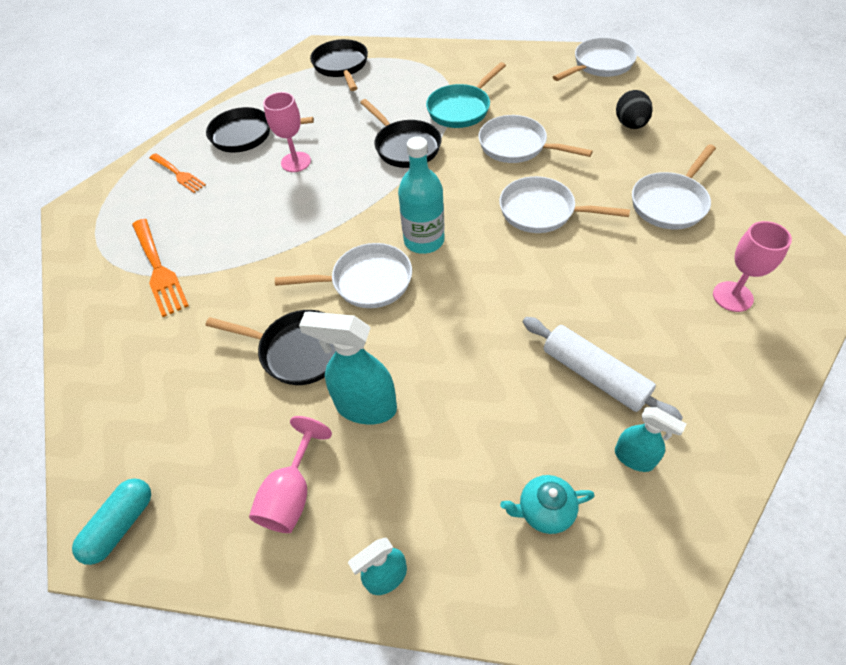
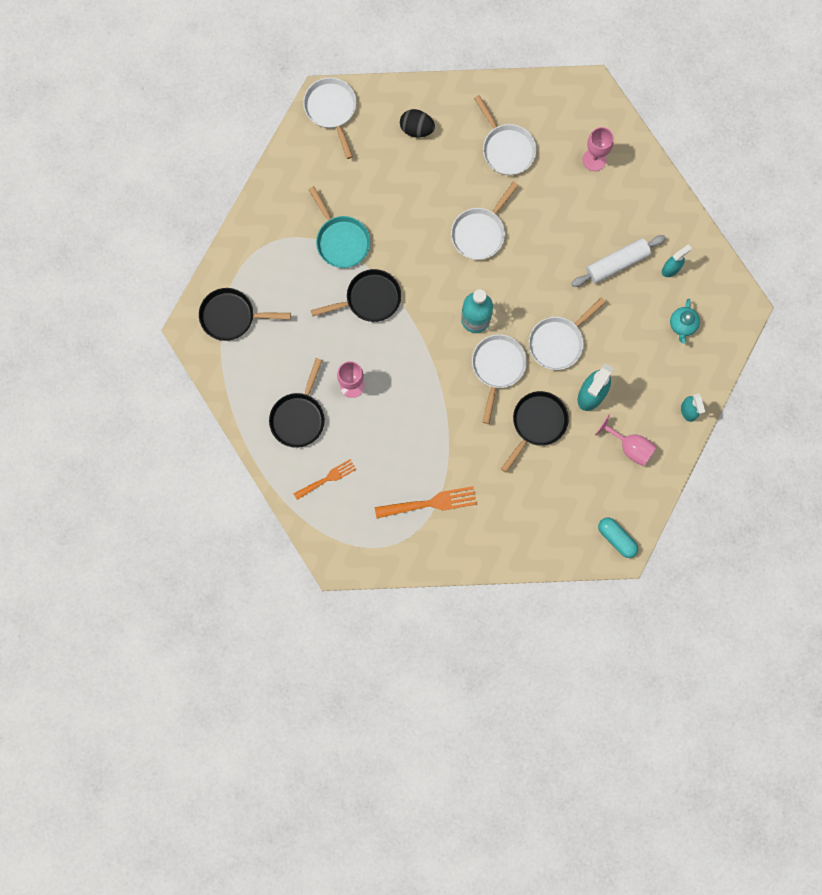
camera: 75 degrees left, 25 degrees up
white pan [479,115,593,163] -> white pan moved to [529,297,606,370]

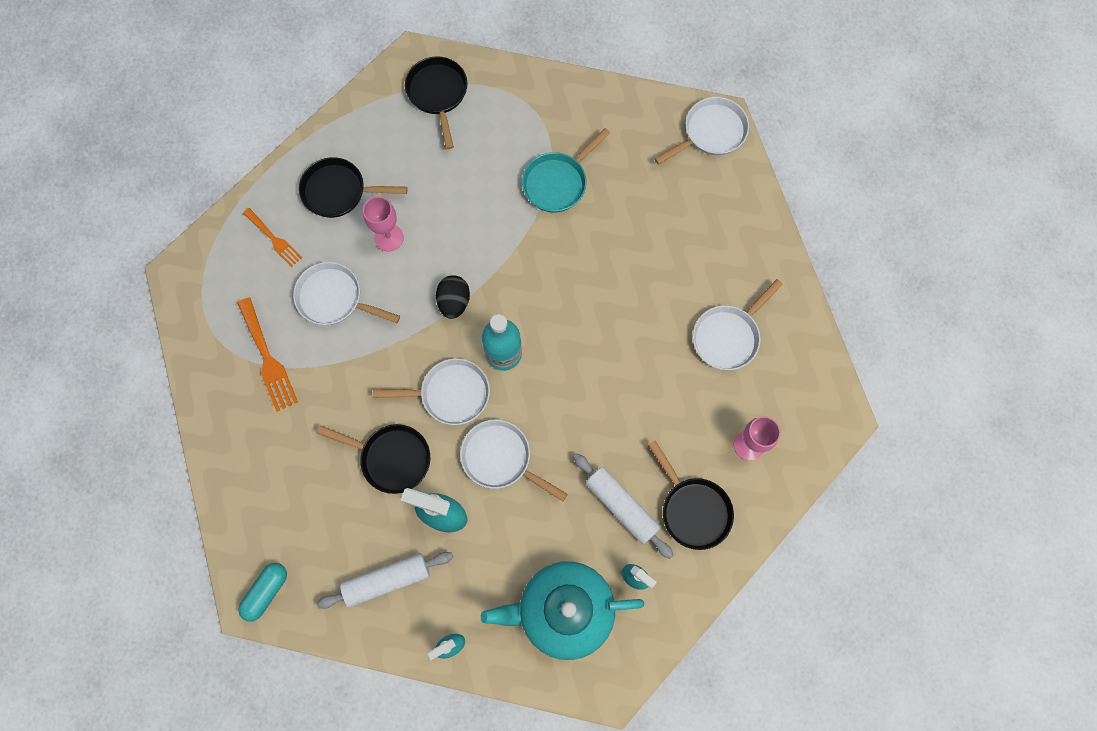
camera: 75 degrees right, 5 degrees down
black pan [311,269,401,322] -> black pan moved to [648,441,734,550]
black egg [400,109,435,137] -> black egg moved to [436,275,470,319]
white pan [451,182,519,260] -> white pan moved to [293,262,400,325]
pink goblet [595,415,657,466] -> white rolling pin [316,552,453,609]
turquoise teapot [670,299,700,344] -> turquoise teapot [481,561,644,660], size x2.39

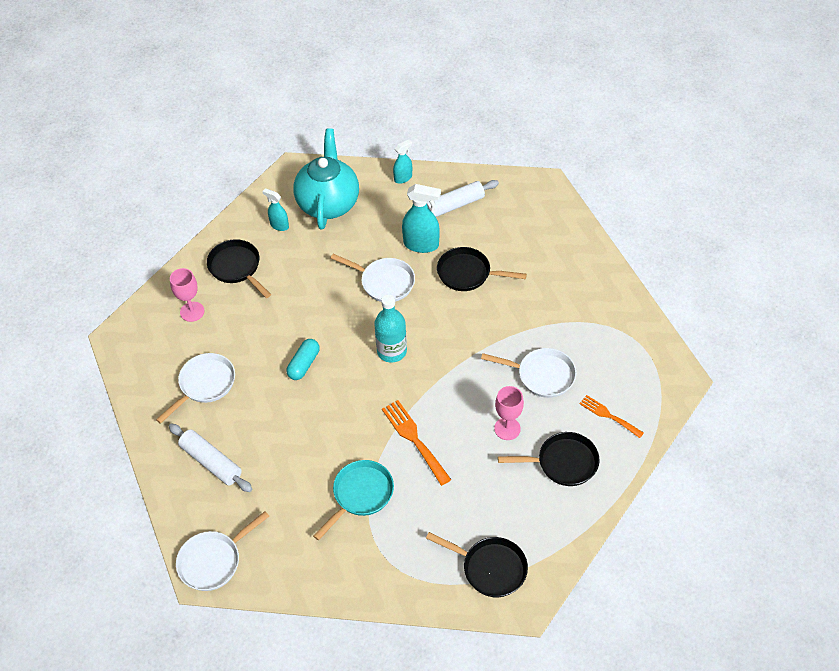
camera: 175 degrees right, 20 degrees down
orange fork [237,297,298,411] -> orange fork moved to [382,400,451,486]
turquoise capsule [238,563,287,622] -> turquoise capsule moved to [286,339,320,380]
white pan [373,358,490,425] -> none
black pan [405,57,467,149] -> black pan turned 45 degrees counterclockwise [426,532,528,597]
black egg [436,275,470,319] -> none
turquoise teapot [481,561,644,660] -> turquoise teapot turned 75 degrees counterclockwise [293,128,359,230]
white rolling pin [573,453,673,559] -> white rolling pin moved to [169,423,252,492]

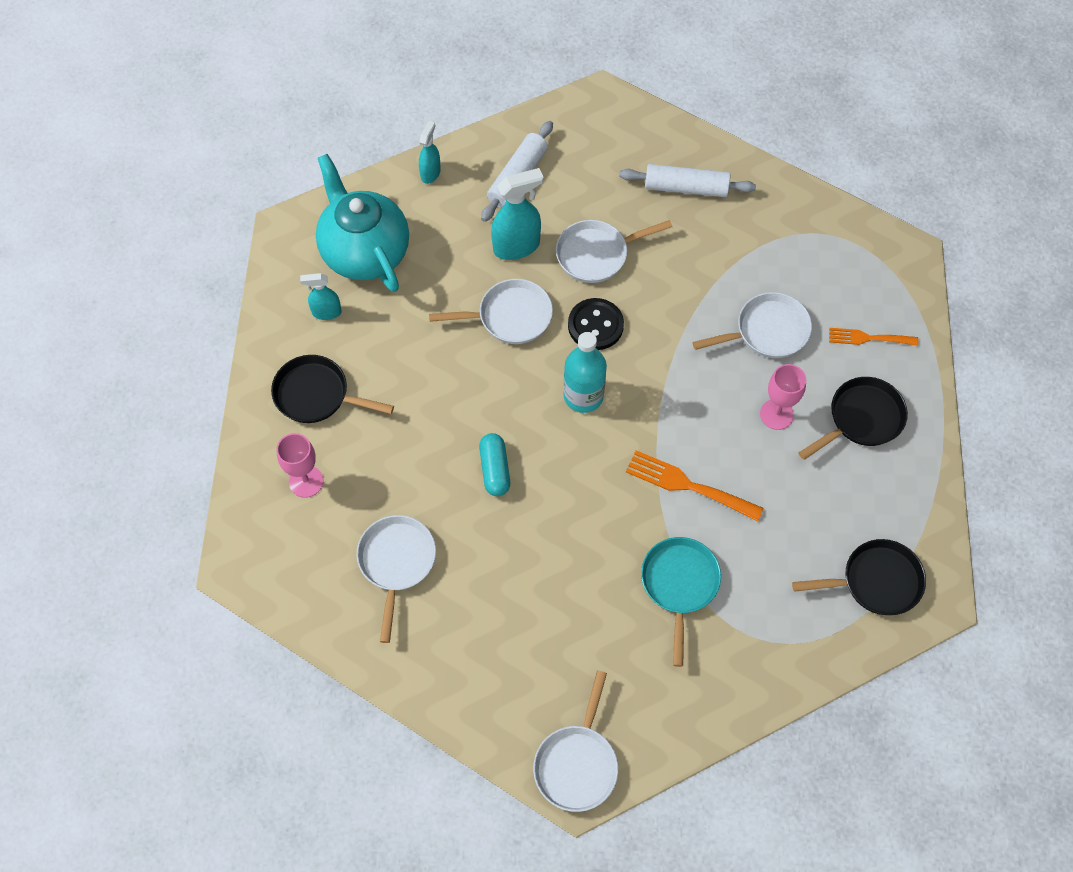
camera: 35 degrees left, 10 degrees up
white rolling pin [169,423,252,492] -> white rolling pin moved to [619,164,756,197]
black pan [437,247,527,291] -> white pan [556,220,672,283]
none -> black button [568,298,624,350]

